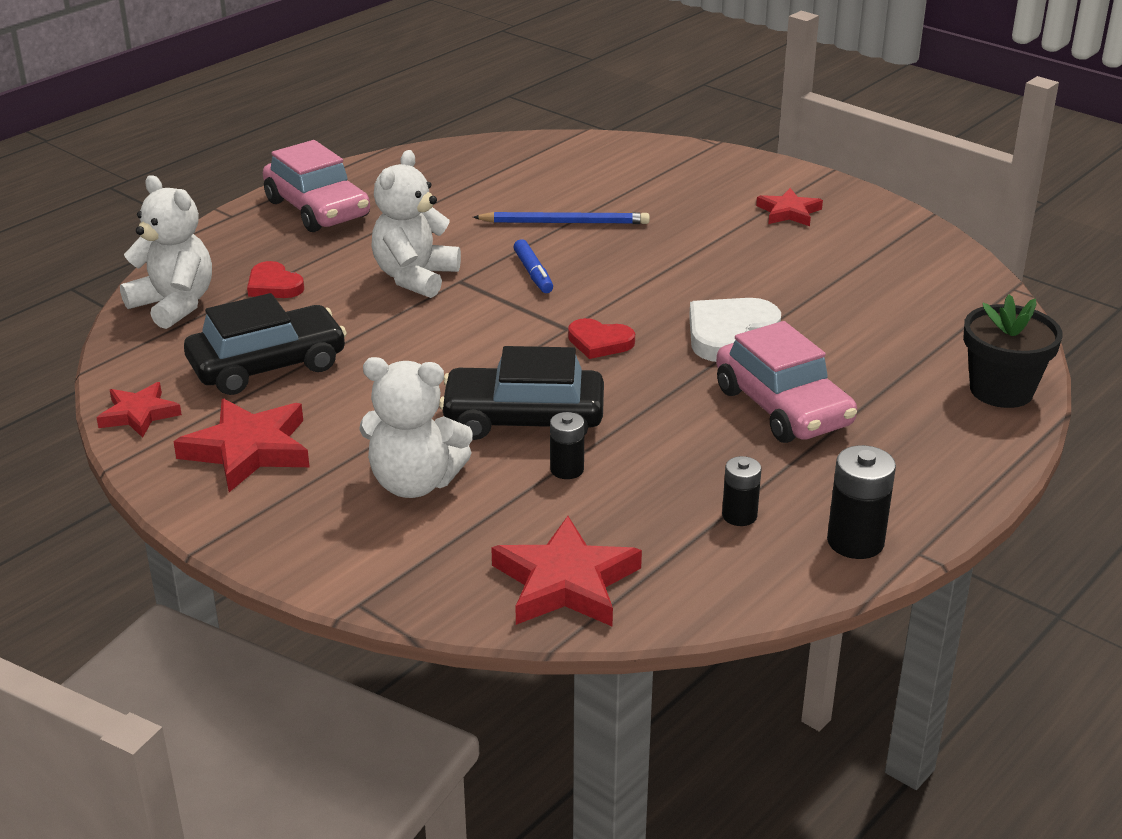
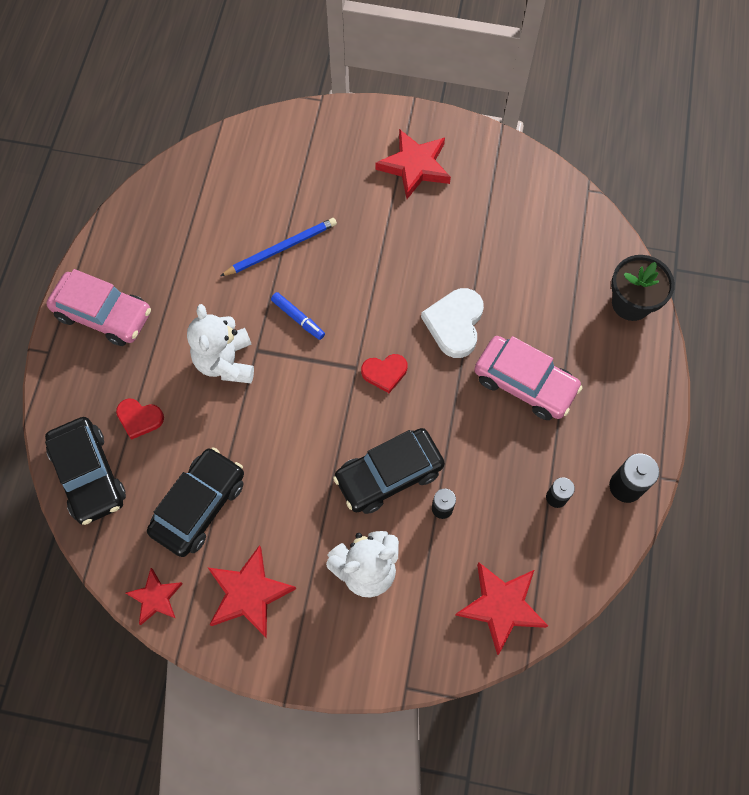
camera: 30 degrees left, 35 degrees up
white teddy bear [120,175,212,329] -> black car [45,417,126,525]
red star [756,188,823,226] -> red star [376,129,451,199], size x1.61

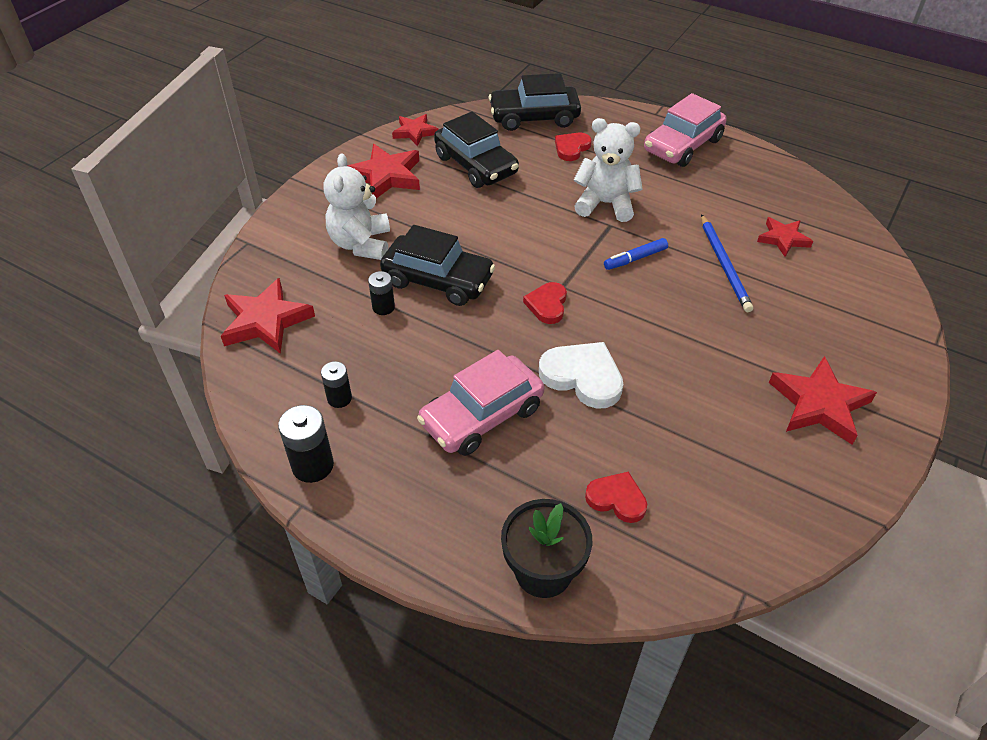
camera: 110 degrees right, 20 degrees down
black car [333,428,445,514] -> black car turned 120 degrees clockwise [380,225,495,306]
none -> red heart [585,472,647,523]
none -> red star [757,217,813,257]

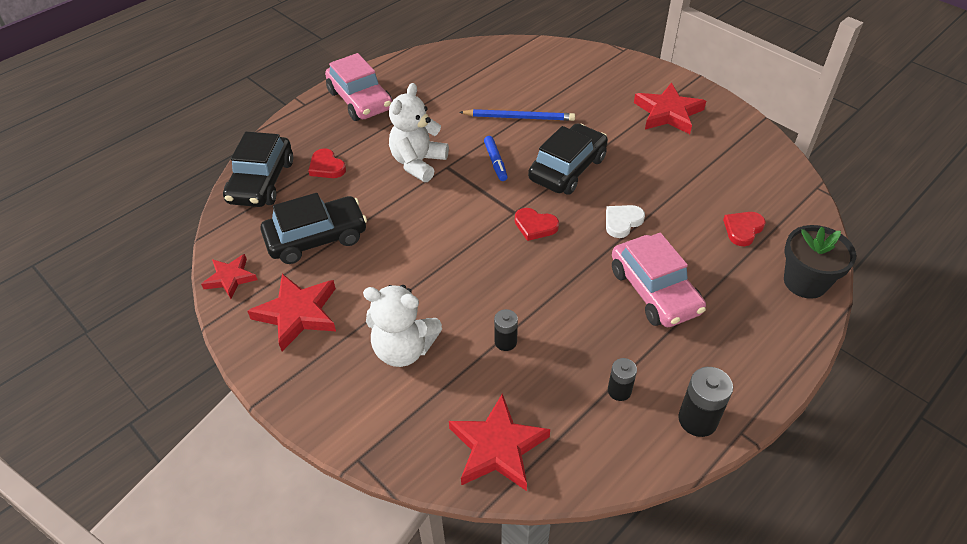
camera: 75 degrees left, 0 degrees up
black car [380,225,495,306] -> black car moved to [528,124,608,195]
white heart [539,342,623,408] -> white heart [606,205,645,238], size x0.63
red star [757,217,813,257] -> none

